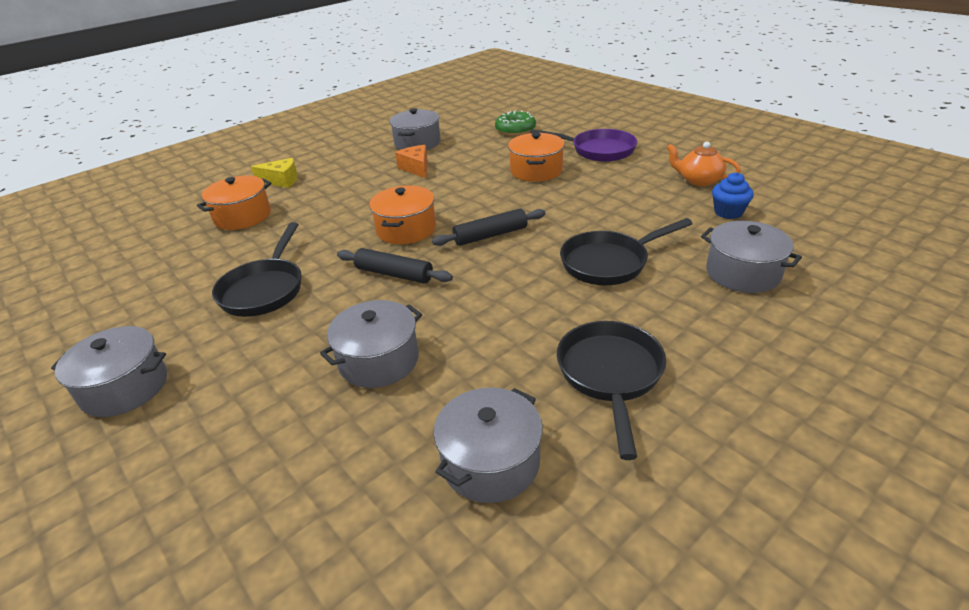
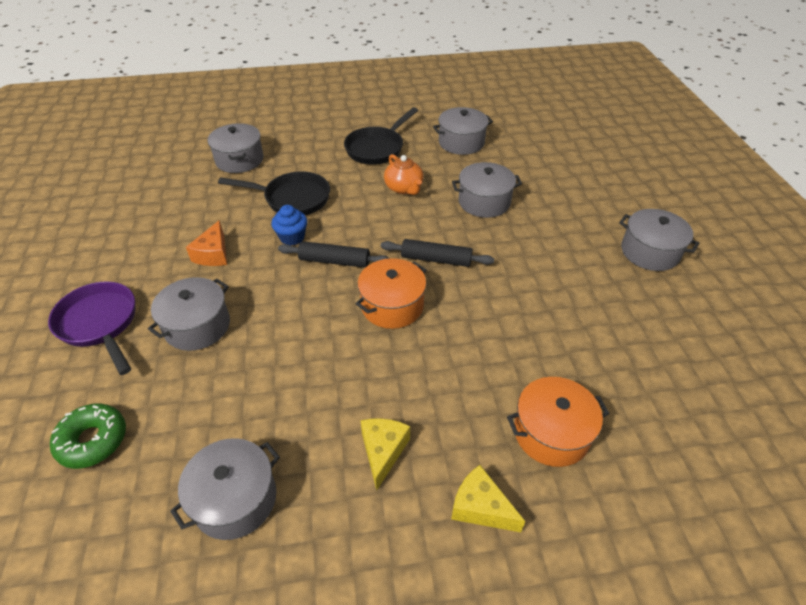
camera: 150 degrees left, 10 degrees up
black pan [212,222,301,317] -> none
black rolling pin [337,248,453,284] -> black rolling pin turned 45 degrees counterclockwise [381,239,494,267]
orange cheese [395,145,428,178] -> orange cheese moved to [186,220,227,266]
orange pot [508,132,565,182] -> grey pot [148,277,230,351]
orange teapot [667,142,741,186] -> orange teapot moved to [384,154,424,195]
blue cupcake [712,172,754,219] -> blue cupcake moved to [271,205,307,246]
none -> yellow cheese [360,418,410,491]

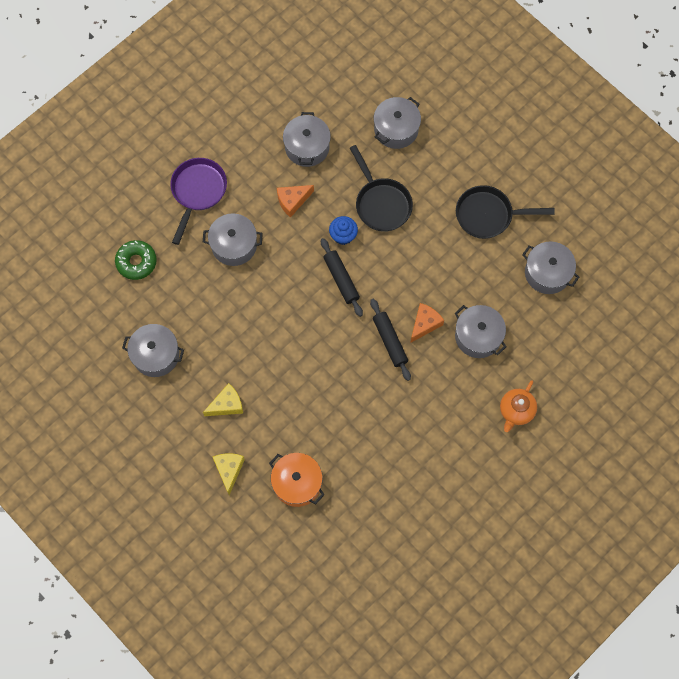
camera: 55 degrees right, 25 degrees up
orange pot [356,258,426,329] -> none
orange teapot [384,154,424,195] -> orange teapot moved to [500,380,537,432]
grey pot [619,209,699,271] -> grey pot moved to [283,112,331,167]
none -> orange cheese [410,303,444,343]

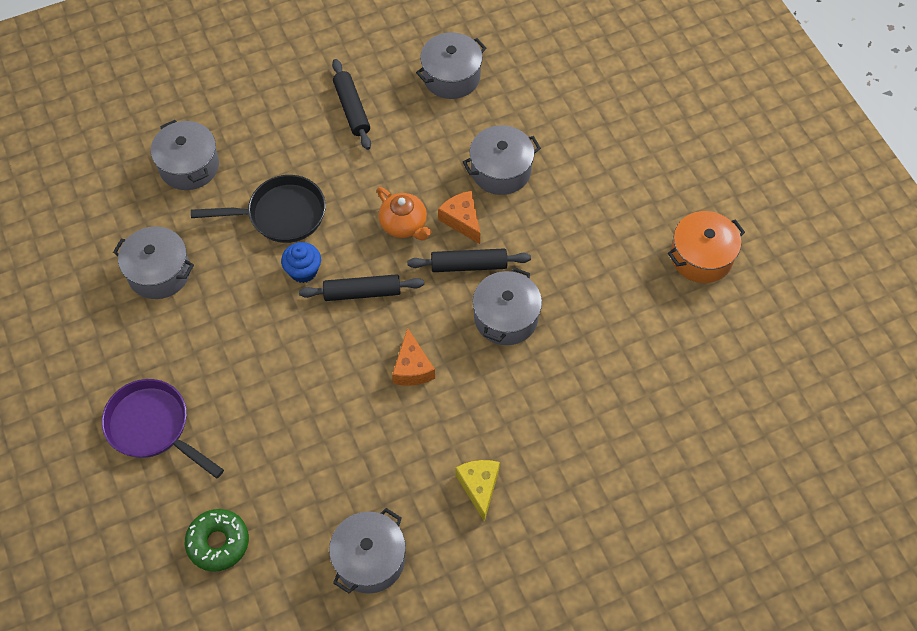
camera: 70 degrees left, 10 degrees down
grey pot [203,213,263,266] -> grey pot moved to [473,268,542,345]
yellow cheese [213,453,245,495] -> none
orange pot [269,453,324,507] -> orange pot moved to [668,211,745,283]
orange cheese [277,185,314,218] -> orange cheese moved to [392,328,435,386]
black pan [456,185,555,239] -> black rolling pin [332,59,371,150]
orange teapot [500,380,537,432] -> orange teapot moved to [377,187,431,240]

